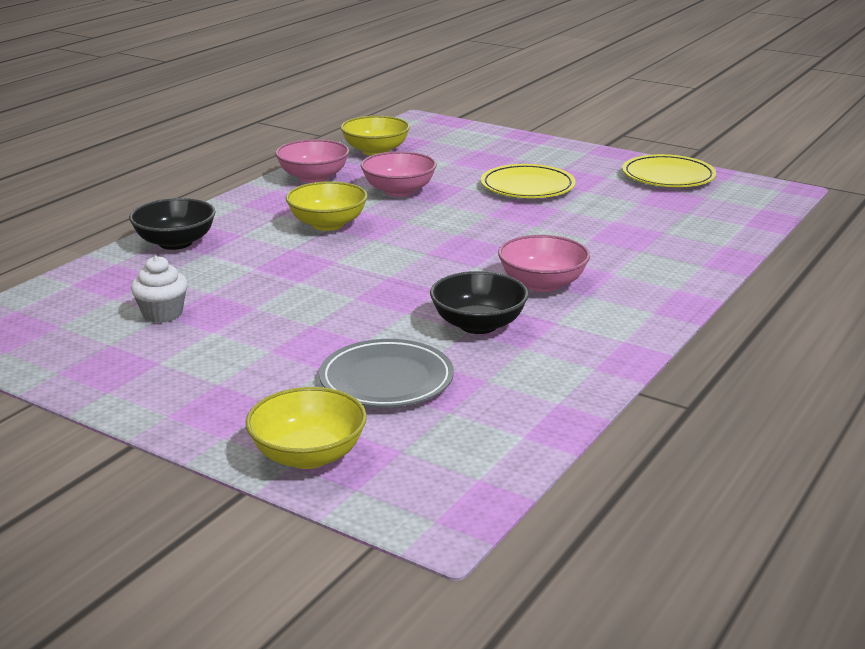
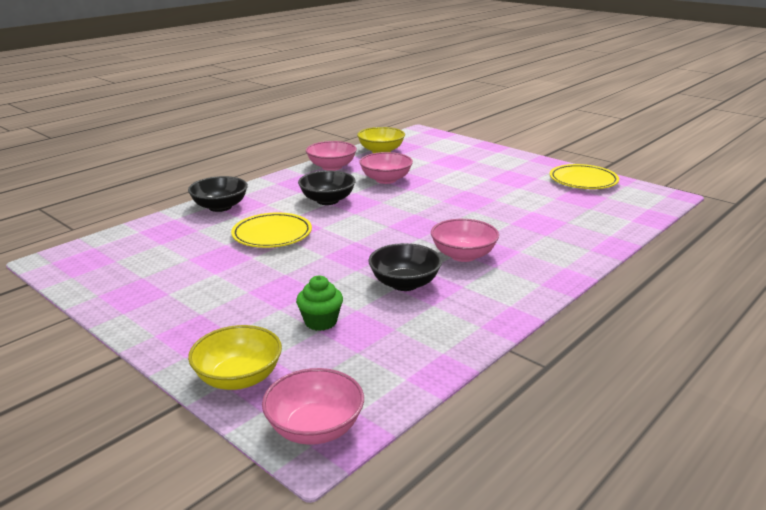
camera: 10 degrees right, 0 degrees up
white cupcake [131,256,188,323] -> none
yellow bowl [286,181,368,231] -> black bowl [298,171,356,205]
grey plate [319,339,454,407] -> green cupcake [296,275,343,331]
yellow plate [481,164,576,198] -> yellow plate moved to [231,212,312,248]
none -> pink bowl [262,368,364,445]

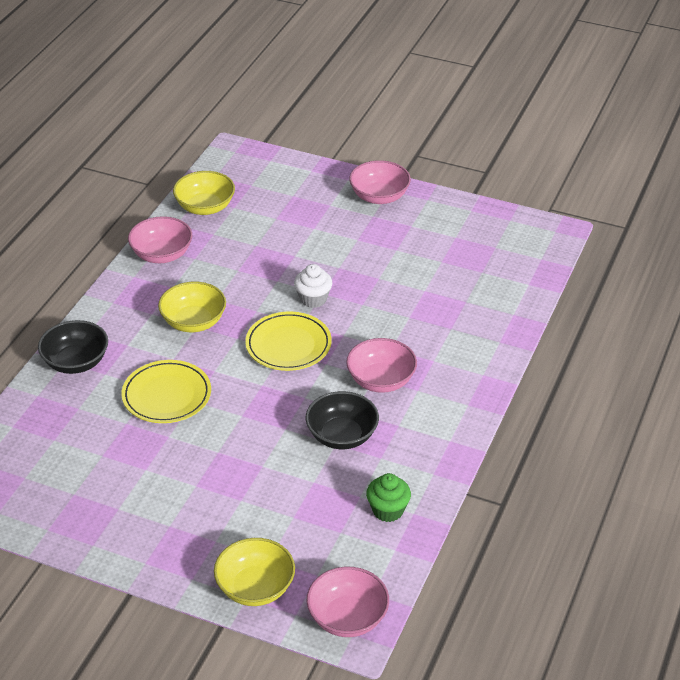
camera: 20 degrees left, 15 degrees up
green cupcake [296,275,343,331] -> green cupcake moved to [366,473,411,522]
black bowl [298,171,356,205] -> yellow bowl [158,282,226,332]
pink bowl [359,152,413,184] -> pink bowl moved to [349,160,411,204]
yellow plate [550,164,619,189] -> yellow plate moved to [245,312,332,371]
none -> white cupcake [294,264,332,308]

